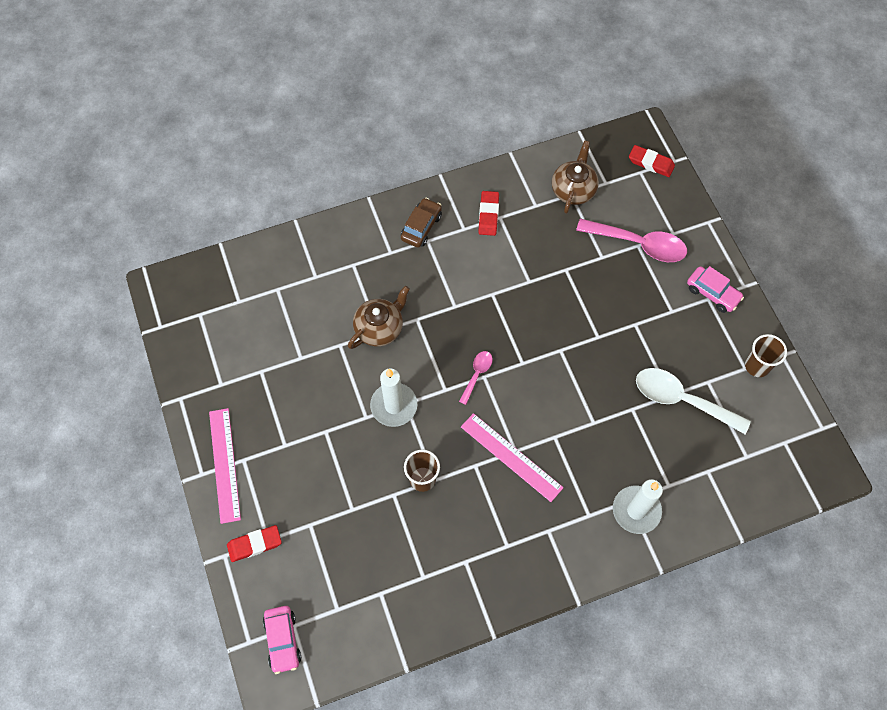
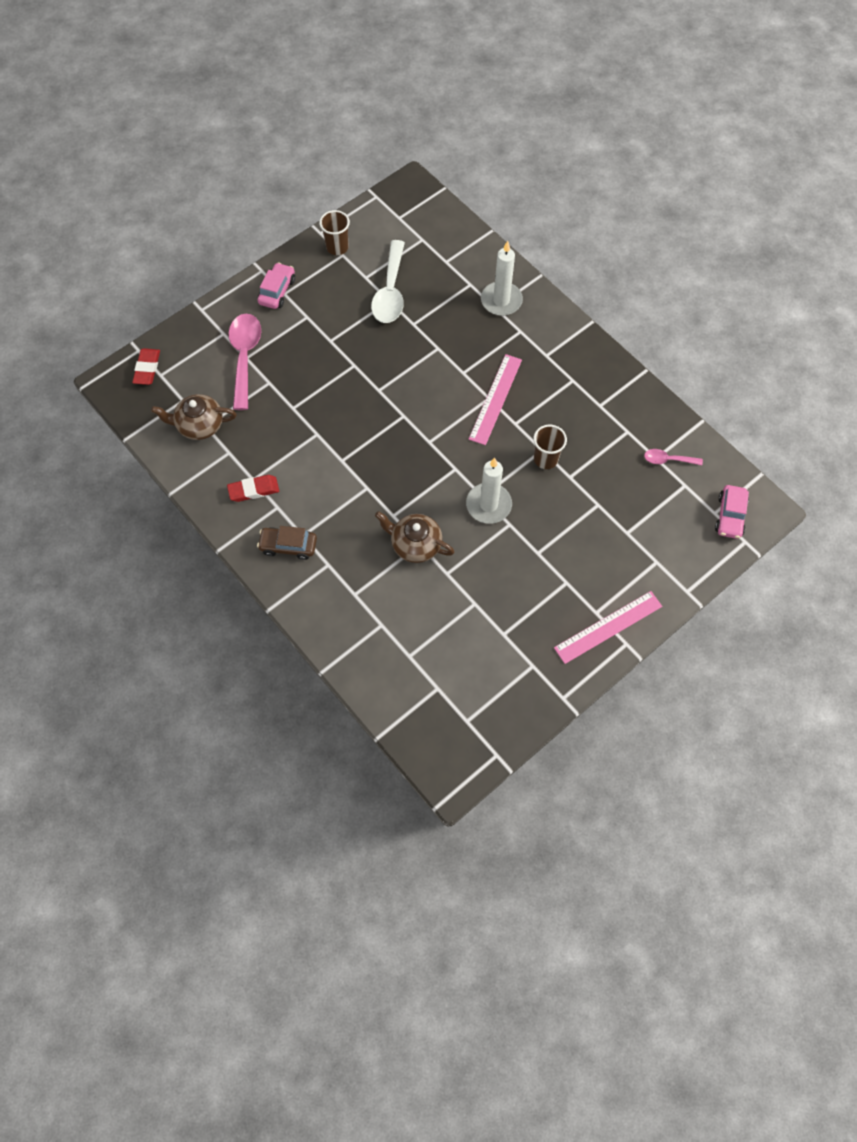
camera: 110 degrees left, 0 degrees up
red eraser [227,525,282,562] -> none
pink car [263,606,301,674] -> pink car turned 135 degrees clockwise [715,485,749,539]
pink spoon [459,351,493,405] -> pink spoon moved to [644,449,703,465]

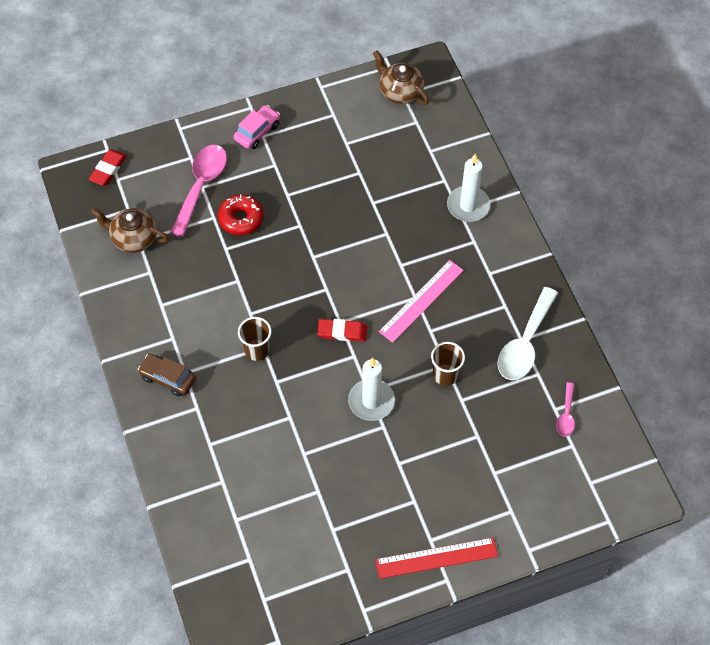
camera: 20 degrees right, 5 degrees down
red eraser [227,475,279,502] -> red eraser moved to [317,319,367,342]
brown cup [319,210,350,255] -> brown cup moved to [238,317,272,361]
white spoon [371,240,405,323] -> white spoon moved to [497,287,558,380]
brown teapot [375,511,454,563] -> brown teapot moved to [373,50,429,105]
pink ruler [554,591,662,664] -> red ruler [375,537,498,579]
pink spoon [644,449,703,465] -> pink spoon turned 105 degrees counterclockwise [556,382,575,436]
pink car [715,485,749,539] -> none
none -> red donut [218,194,263,235]

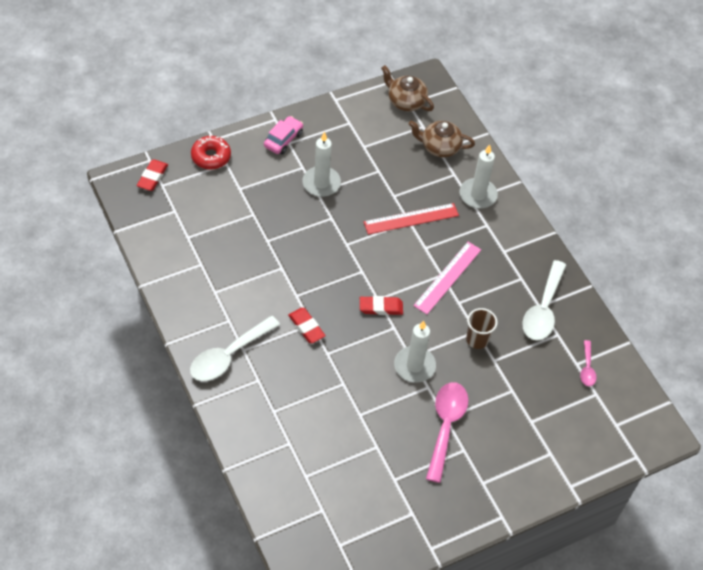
camera: 10 degrees left, 5 degrees down
brown teapot [91,208,169,253] -> brown teapot moved to [409,121,475,158]
brown car [138,354,196,397] -> white spoon [190,316,280,381]
pink spoon [170,145,227,237] -> pink spoon moved to [426,382,469,483]
red donut [218,194,263,235] -> red donut moved to [191,135,231,170]
brown cup [238,317,272,361] -> red eraser [288,308,326,343]
red ruler [375,537,498,579] -> red ruler moved to [364,203,459,235]
none -> white candle [303,132,341,197]

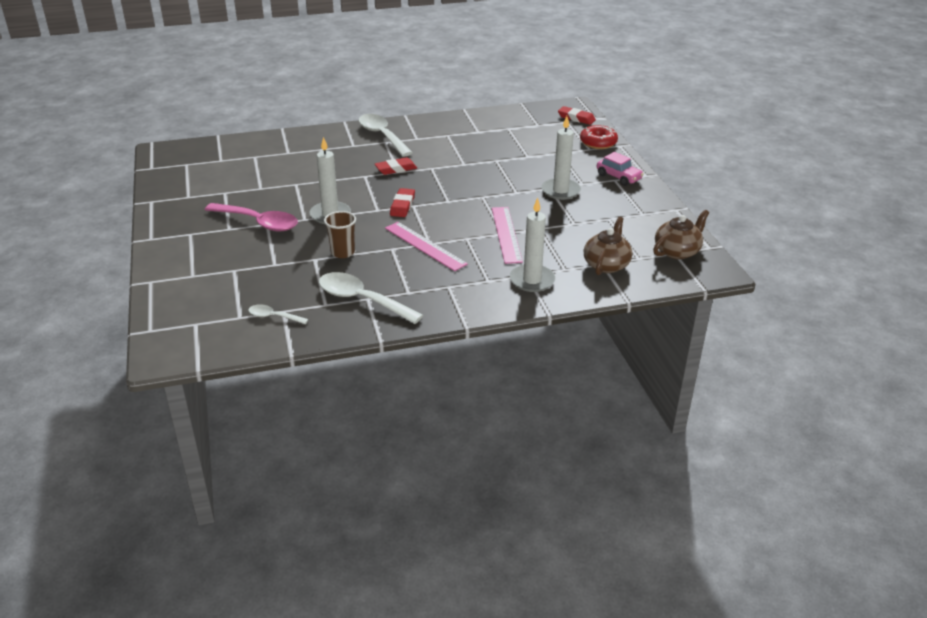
camera: 105 degrees right, 20 degrees down
red ruler [364,203,459,235] -> pink ruler [492,207,523,264]
pink spoon [580,340,597,386] -> white spoon [248,304,308,324]

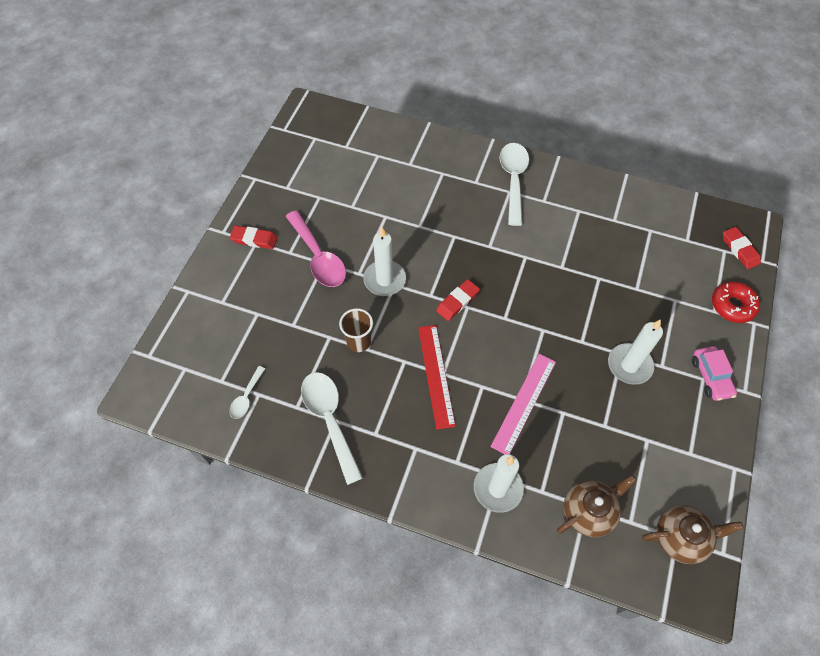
camera: 35 degrees right, 25 degrees up
white spoon [248,304,308,324] -> white spoon turned 120 degrees counterclockwise [229,366,265,419]
red eraser [375,157,417,175] -> red eraser moved to [230,225,278,249]
pink ruler [385,222,468,271] -> red ruler [418,325,456,430]

